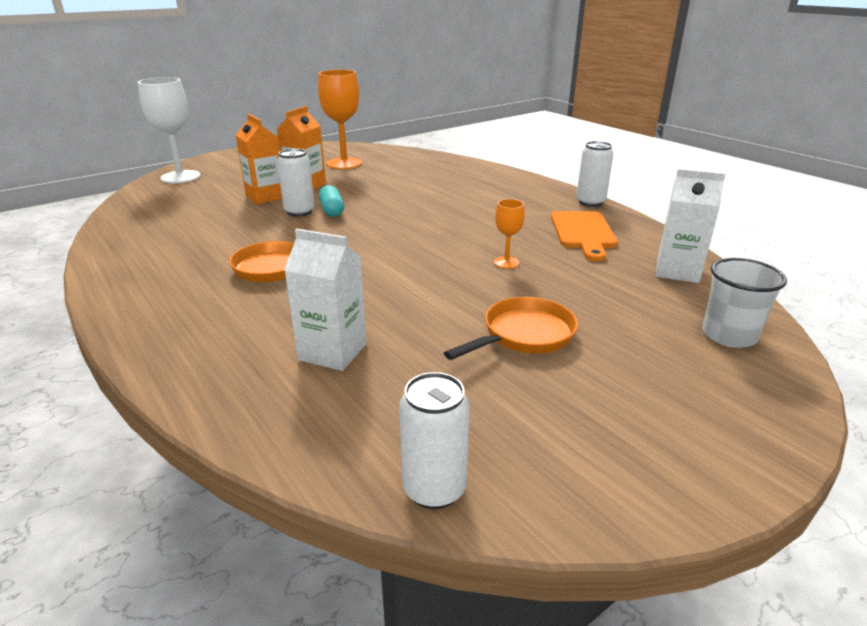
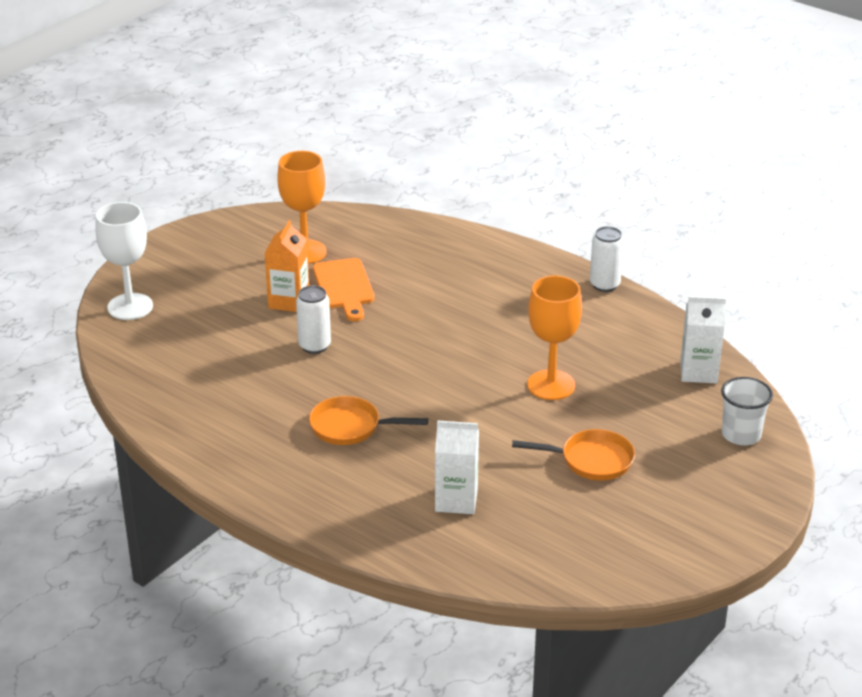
camera: 15 degrees left, 5 degrees up
orange carton [235,114,282,204] -> none
turquoise capsule [319,185,344,217] -> none
white can [399,372,470,509] -> none
orange pan [444,297,578,360] -> orange pan turned 60 degrees clockwise [512,429,635,480]
orange goblet [494,199,525,269] -> orange goblet [527,275,582,400], size x2.04
orange cutting board [551,211,618,262] -> orange cutting board moved to [313,258,375,321]

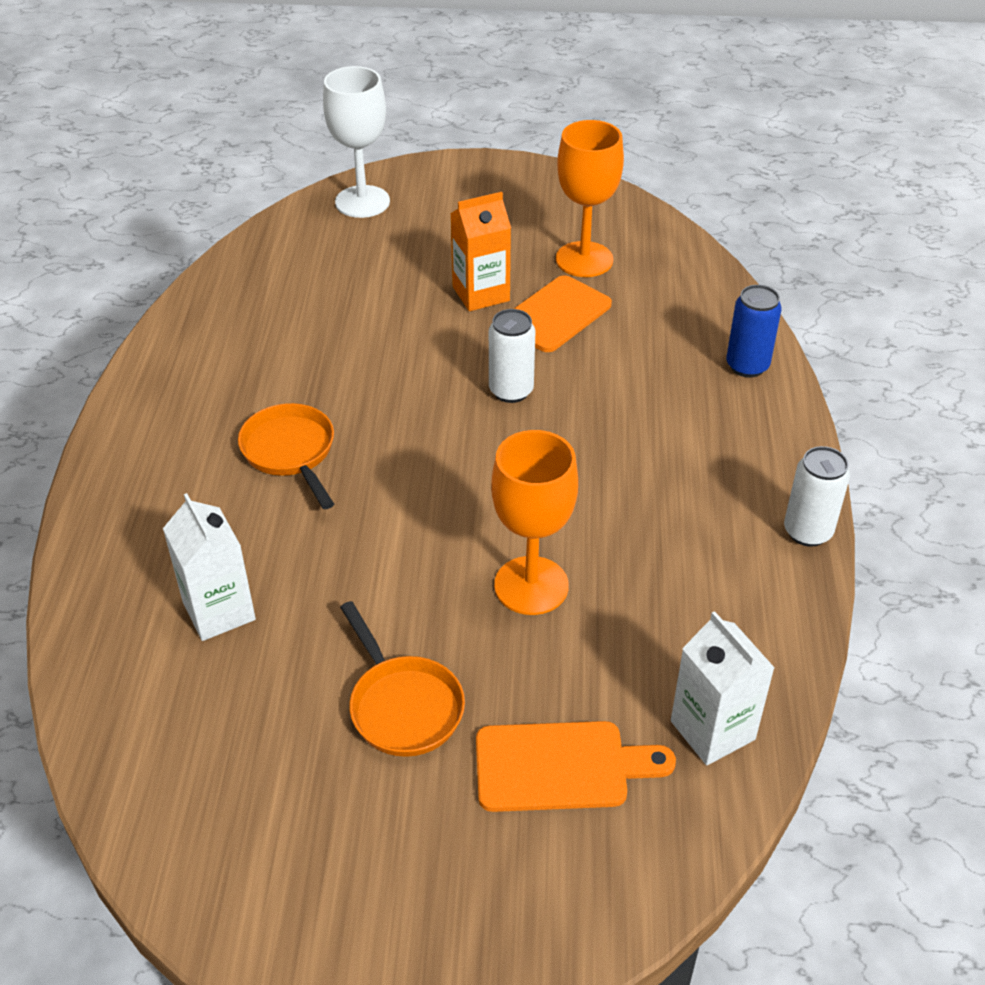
camera: 55 degrees right, 10 degrees up
white can [296,285,331,354] -> white can moved to [489,309,536,403]
white cup [721,377,773,445] -> none
none -> orange cutting board [476,721,676,812]
none -> blue can [726,285,782,377]

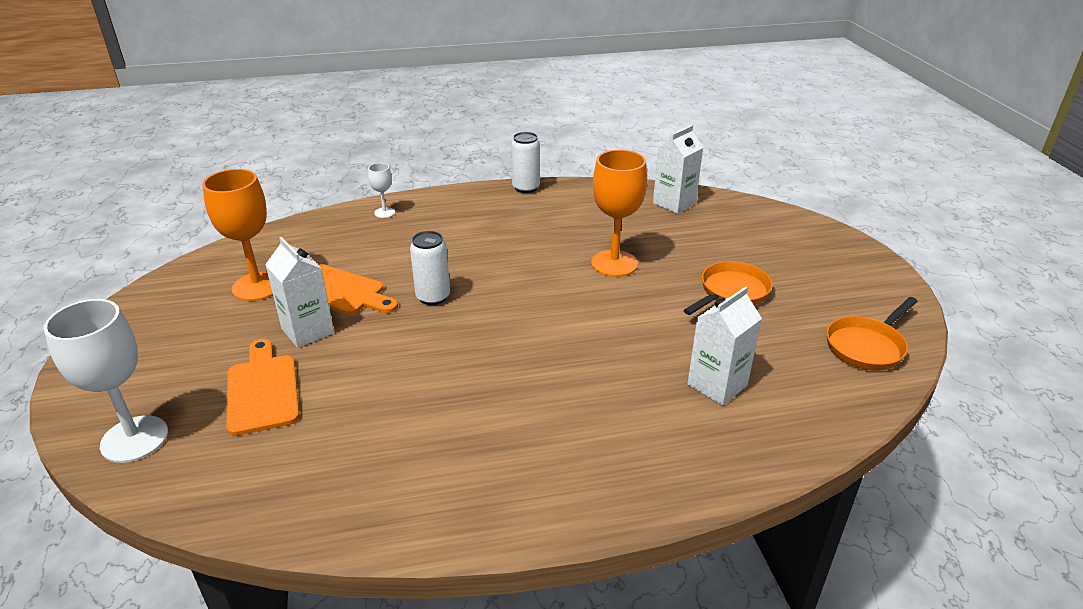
camera: 105 degrees left, 10 degrees down
orange pan [238,403,334,509] -> orange pan moved to [826,297,918,371]
orange carton [451,192,511,311] -> white carton [265,237,334,348]
orange cutting board [476,721,676,812] -> orange cutting board moved to [227,339,300,436]
blue can [726,285,782,377] -> white goblet [368,163,395,218]

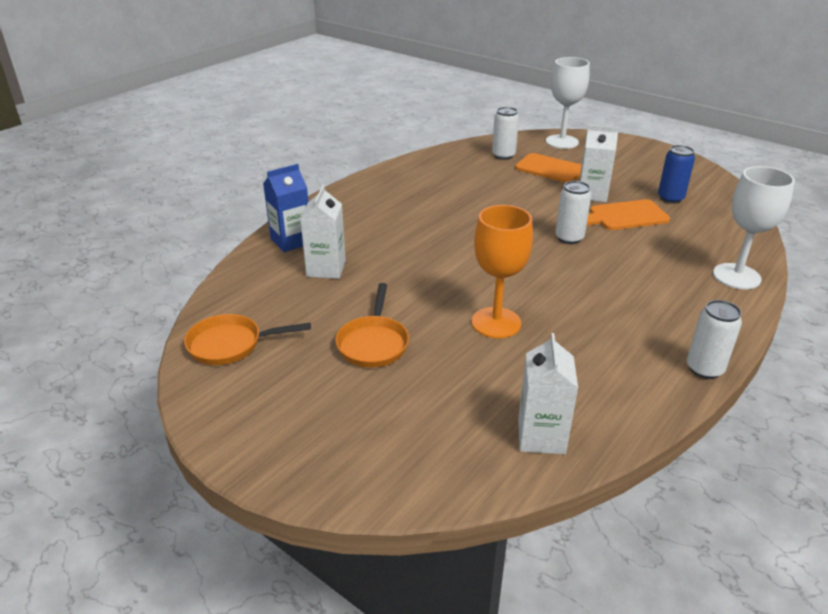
camera: 140 degrees right, 0 degrees up
orange goblet [202,169,273,301] -> blue can [658,145,695,204]
white goblet [368,163,395,218] -> white goblet [713,166,795,290], size x2.04
orange pan [826,297,918,371] -> orange pan turned 105 degrees counterclockwise [184,314,311,365]
none -> blue carton [263,164,308,252]
none -> white can [492,107,519,160]

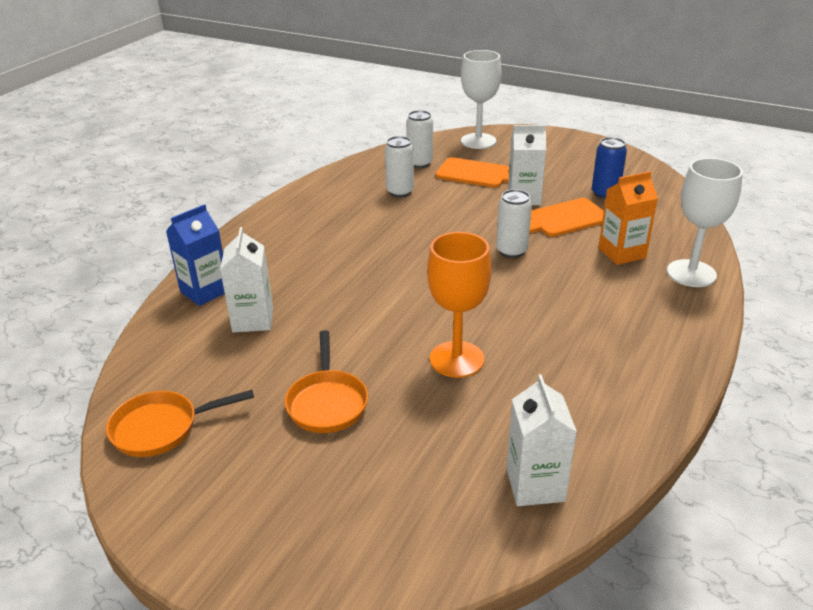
camera: 10 degrees left, 0 degrees up
white can [687,300,742,379] -> white can moved to [385,136,414,197]
none -> orange carton [598,171,658,265]

